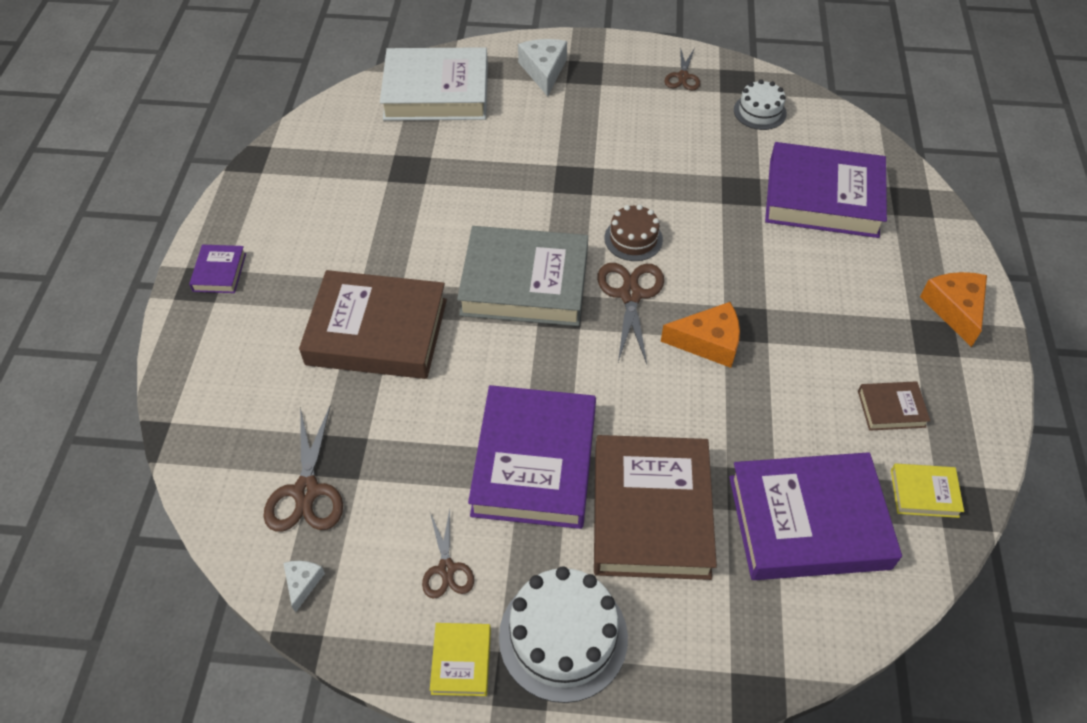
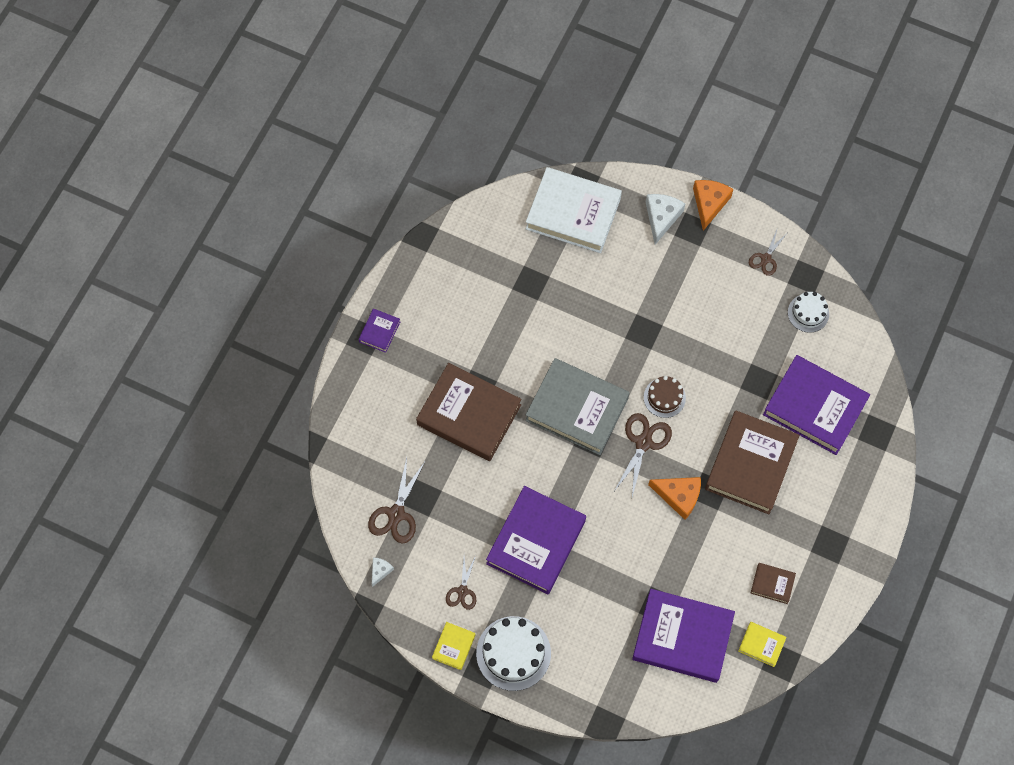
camera: 20 degrees right, 15 degrees up
brown book [594,435,717,580] -> brown book moved to [705,411,800,514]
orange cheese [920,272,987,347] -> orange cheese moved to [693,180,734,231]

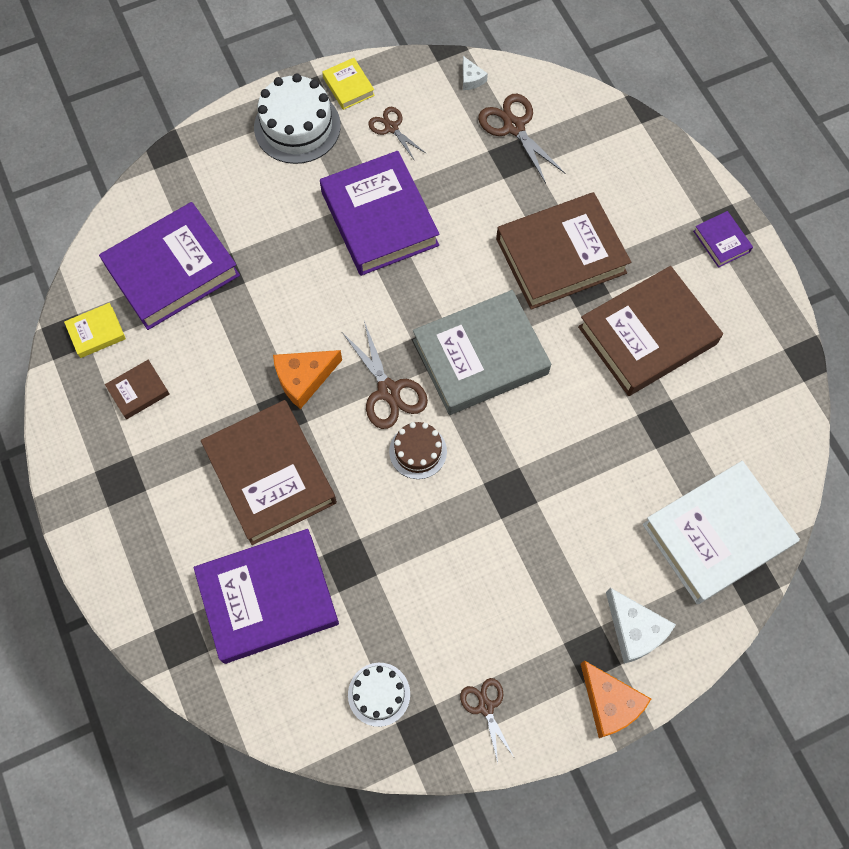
camera: 130 degrees right, 0 degrees up
none -> brown book [578,266,723,396]

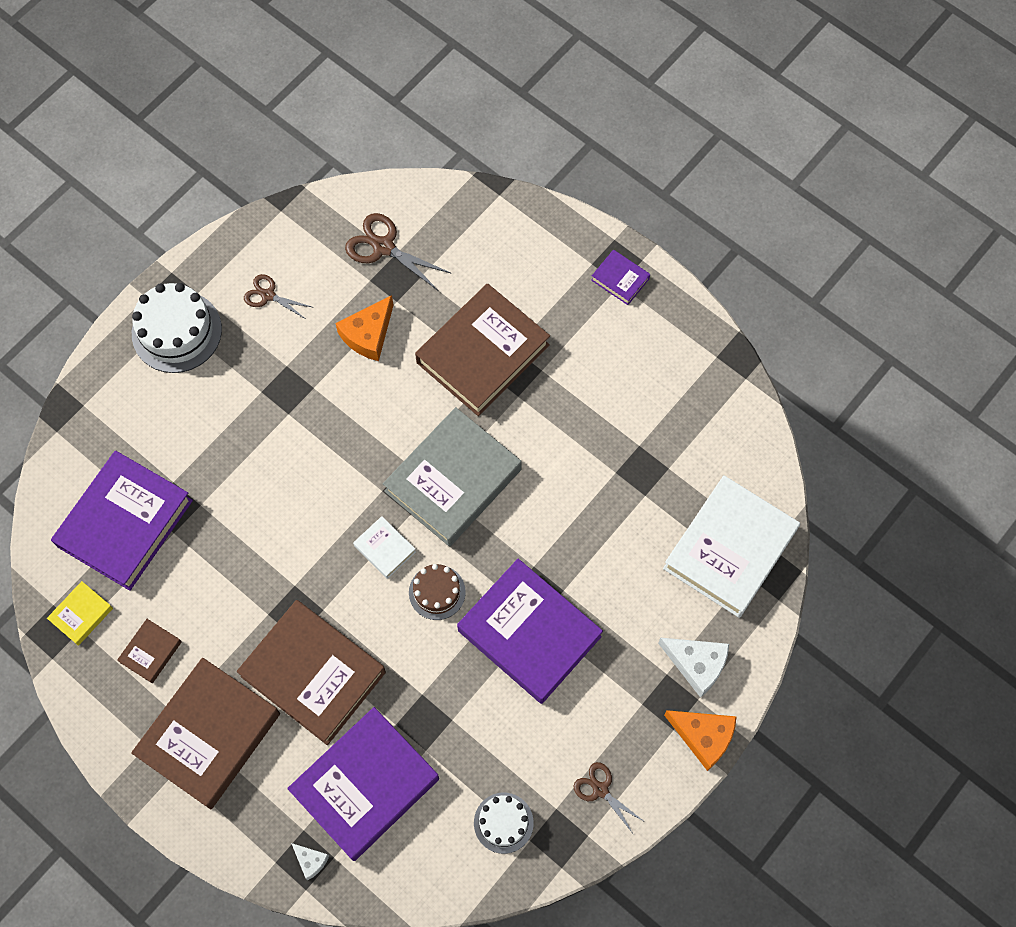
camera: 25 degrees left, 0 degrees up
orange cheese [273,350,342,409] -> orange cheese moved to [335,295,393,361]
purple book [320,151,440,276] -> purple book moved to [457,559,603,704]
yellow book [322,58,375,110] -> none
brown scissors [342,321,428,429] -> white book [353,516,416,579]
white cheese [463,56,488,90] -> white cheese moved to [291,843,329,880]
brown book [578,266,723,396] -> brown book moved to [131,658,280,809]

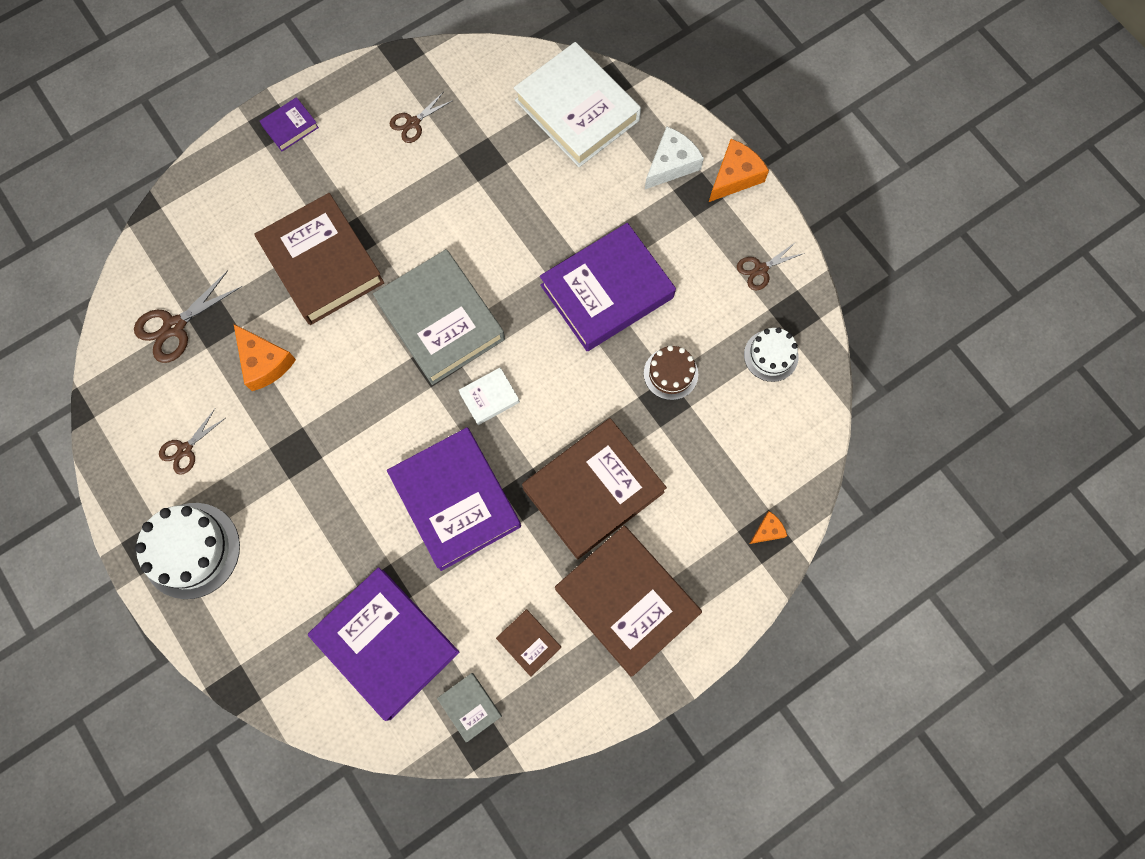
camera: 75 degrees left, 5 degrees up
yellow book [47,581,113,646] -> grey book [437,673,502,743]
purple book [287,707,439,861] -> purple book moved to [387,427,521,571]
white cheese [291,843,329,880] -> orange cheese [749,511,787,544]
brown cake [409,564,466,620] -> brown cake moved to [644,345,698,400]
none -> brown scissors [389,92,453,143]

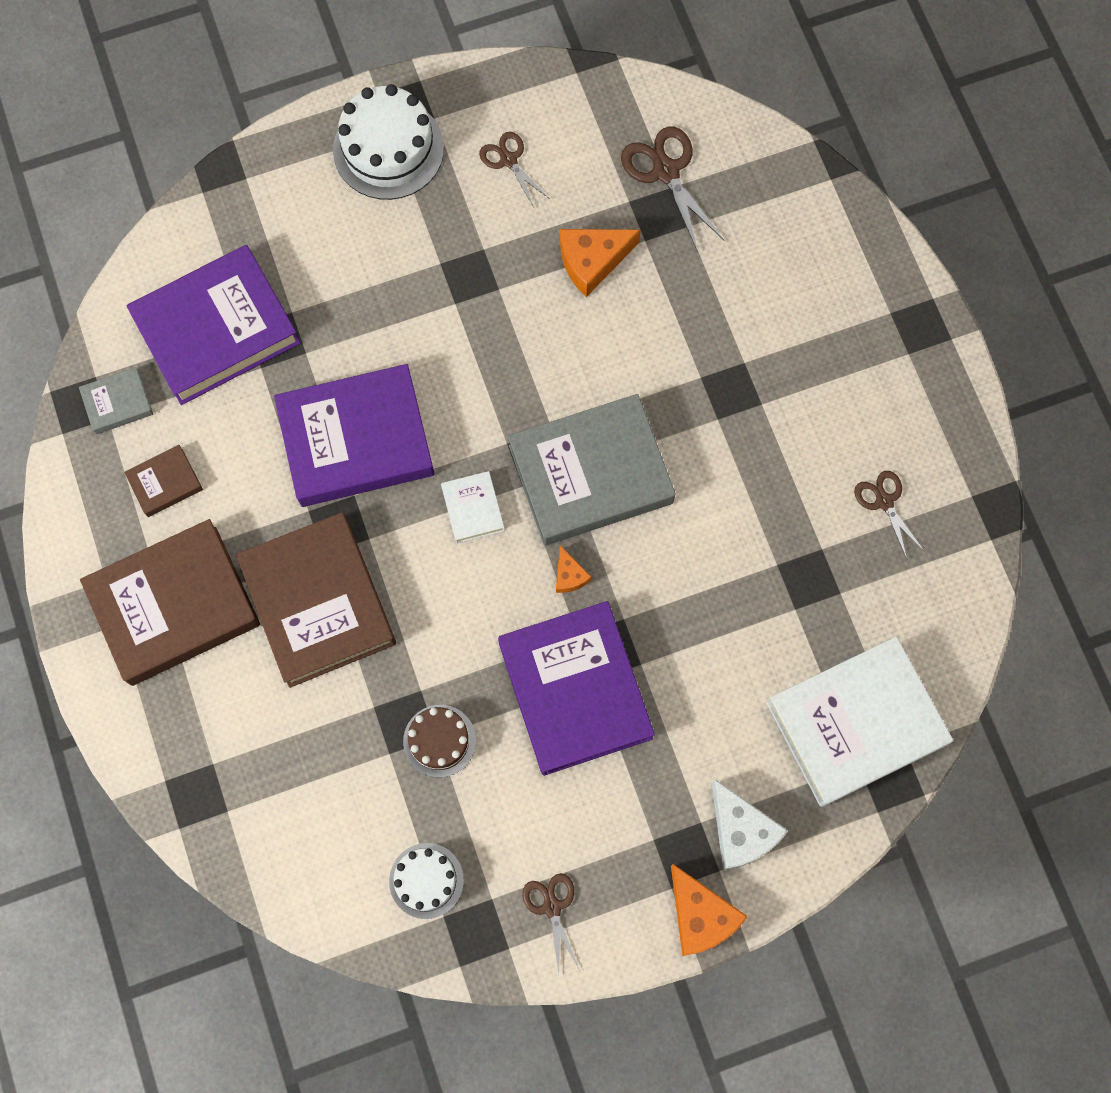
camera: 105 degrees right, 0 degrees up
brown book [255,193,384,325] -> none
purple book [260,97,319,151] -> none
orange cheese [749,511,787,544] -> orange cheese moved to [556,545,591,593]

